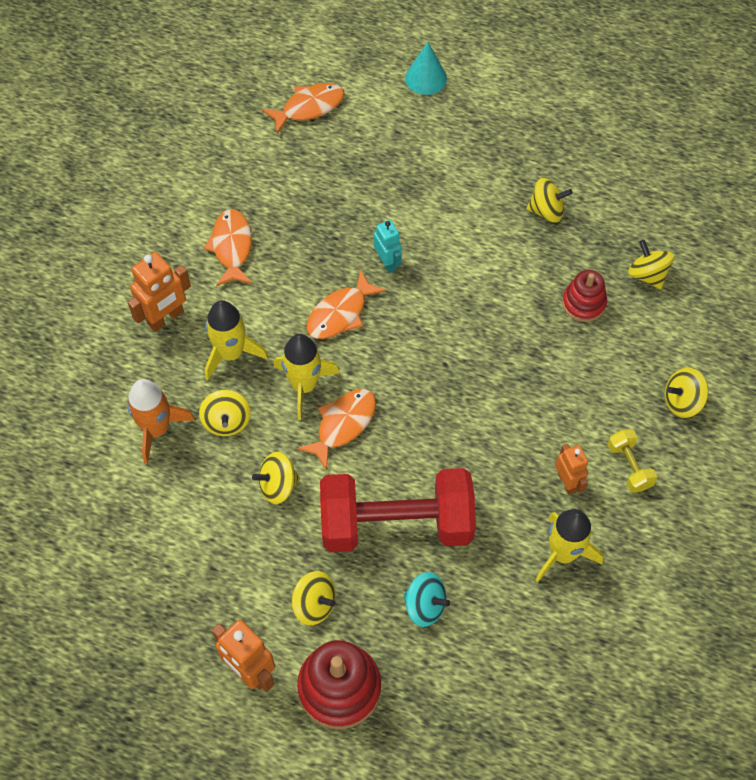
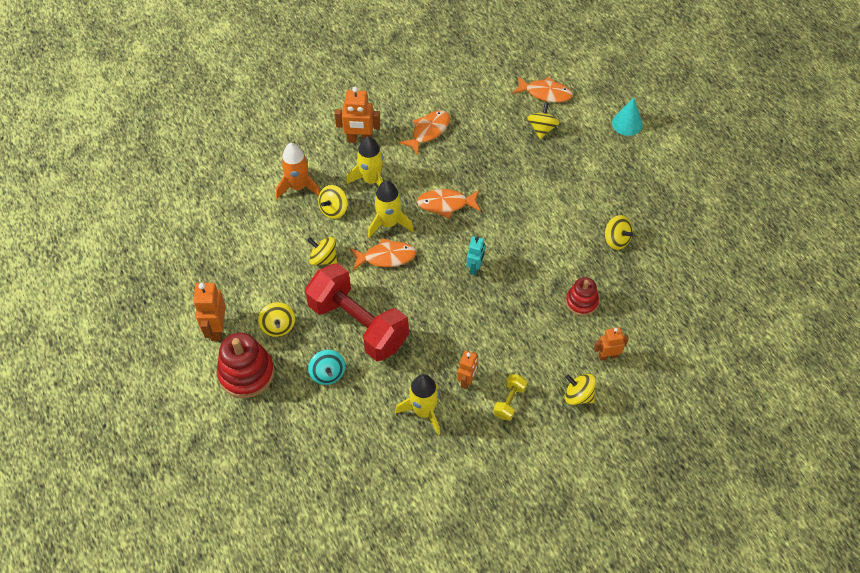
camera: 45 degrees right, 5 degrees down
turquoise robot [374,220,402,273] -> turquoise robot moved to [467,236,485,275]
yellow spinning top [628,240,674,289] -> yellow spinning top moved to [527,103,559,139]
none -> orange robot [594,327,628,361]

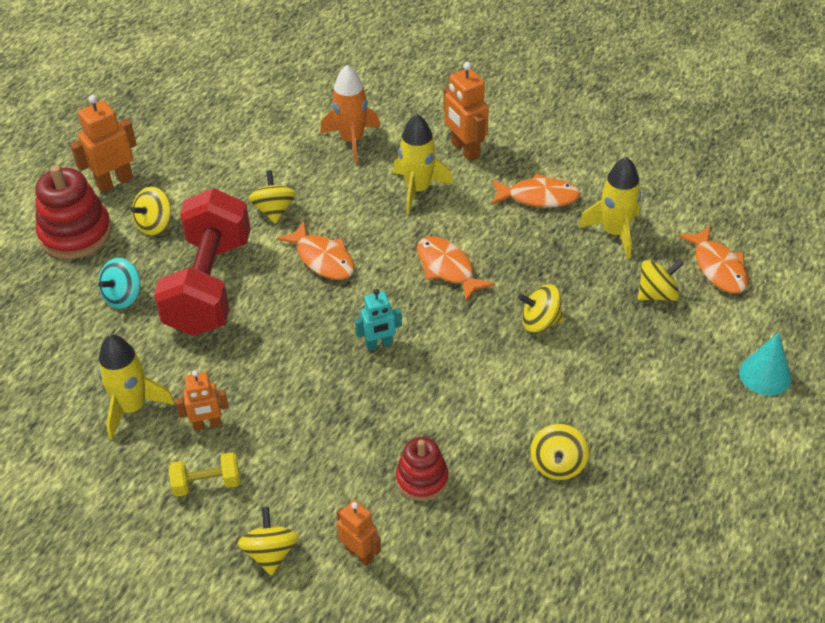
camera: 55 degrees right, 10 degrees down
yellow spinning top [318,185,348,219] -> yellow spinning top moved to [518,284,564,332]
yellow rocket [368,180,414,238] -> yellow rocket moved to [578,157,641,259]

